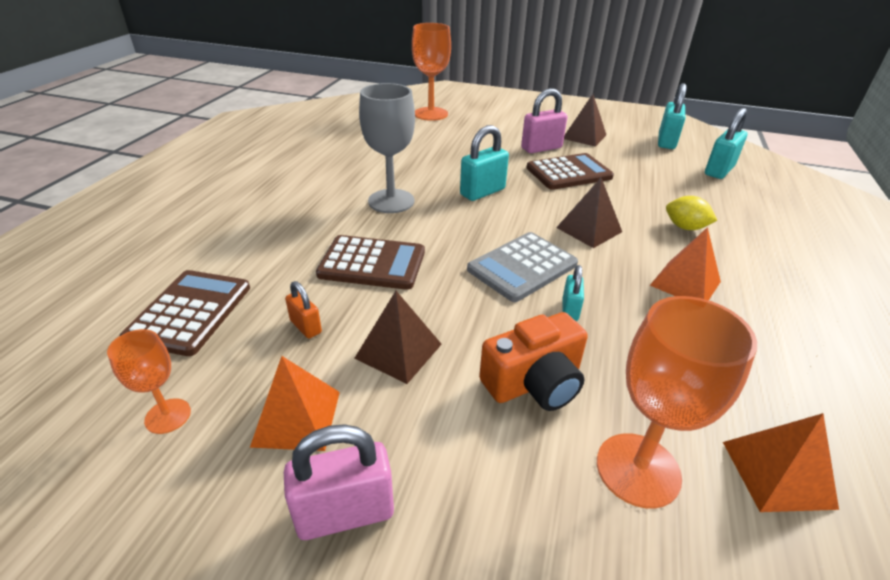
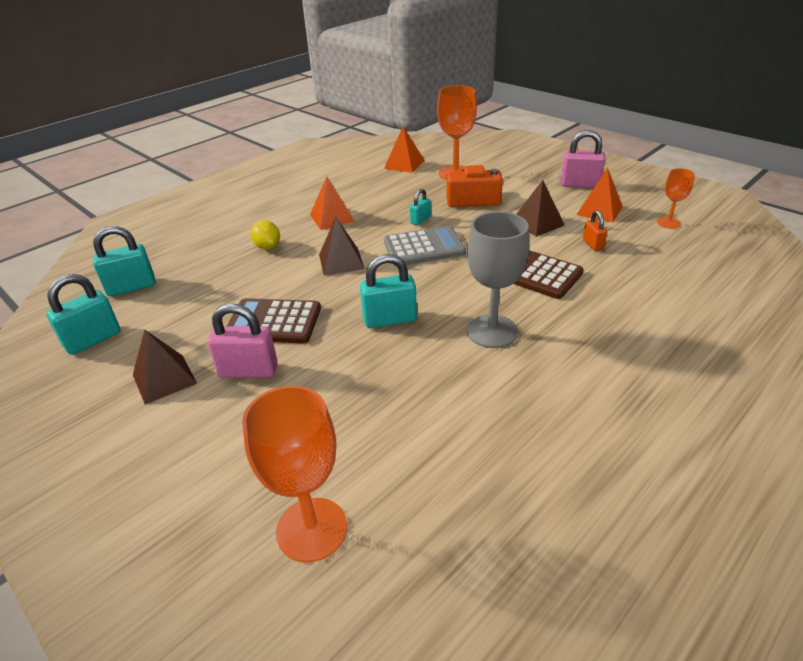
camera: 150 degrees left, 0 degrees up
brown calculator [120,270,250,356] -> none

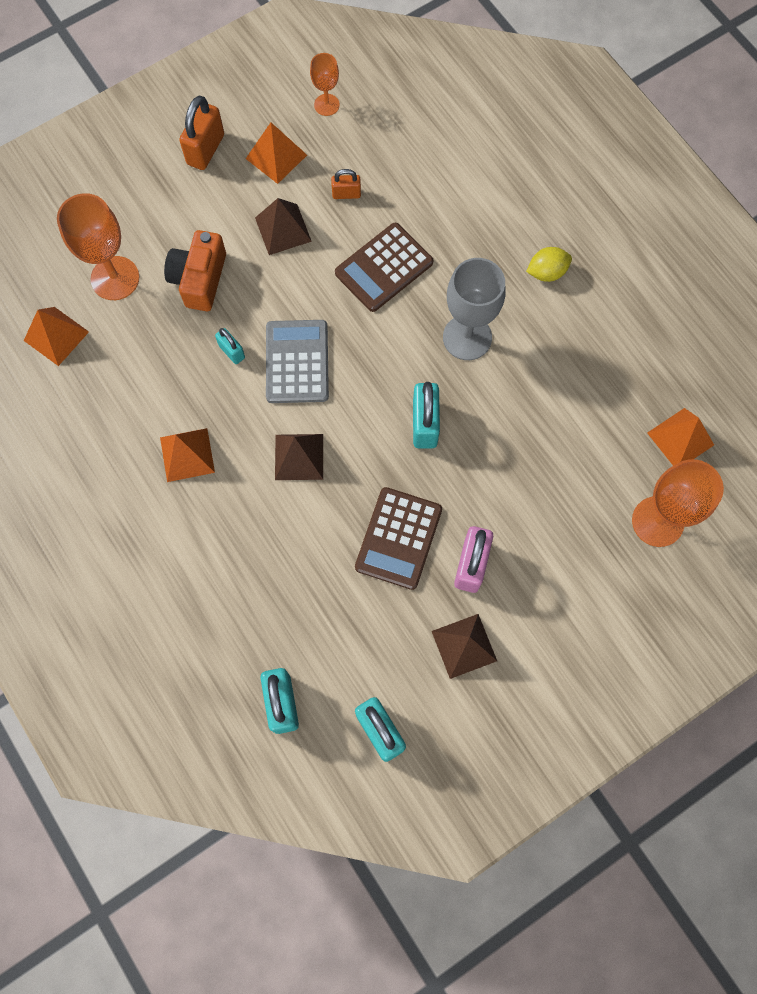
camera: 80 degrees left, 35 degrees up
yellow lemon [250,220,280,250] -> yellow lemon moved to [526,247,572,282]
pink padlock [561,130,605,188] -> orange padlock [179,95,224,170]
none -> orange pyramid [647,408,714,466]

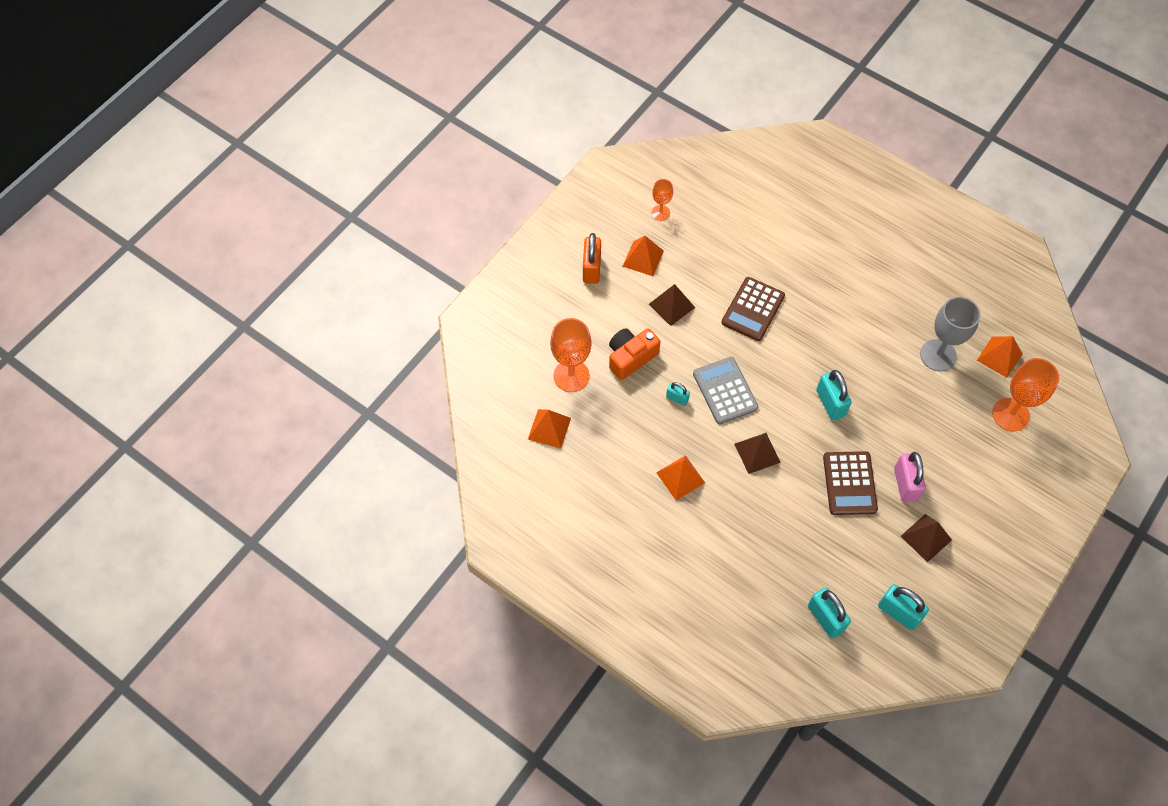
camera: 20 degrees left, 10 degrees down
orange camera [164,230,226,311] -> orange camera turned 60 degrees clockwise [609,328,660,380]
orange padlock [331,169,361,199] -> none
grey goblet [443,258,506,360] -> grey goblet moved to [920,297,981,371]
yellow lemon [526,247,572,282] -> none

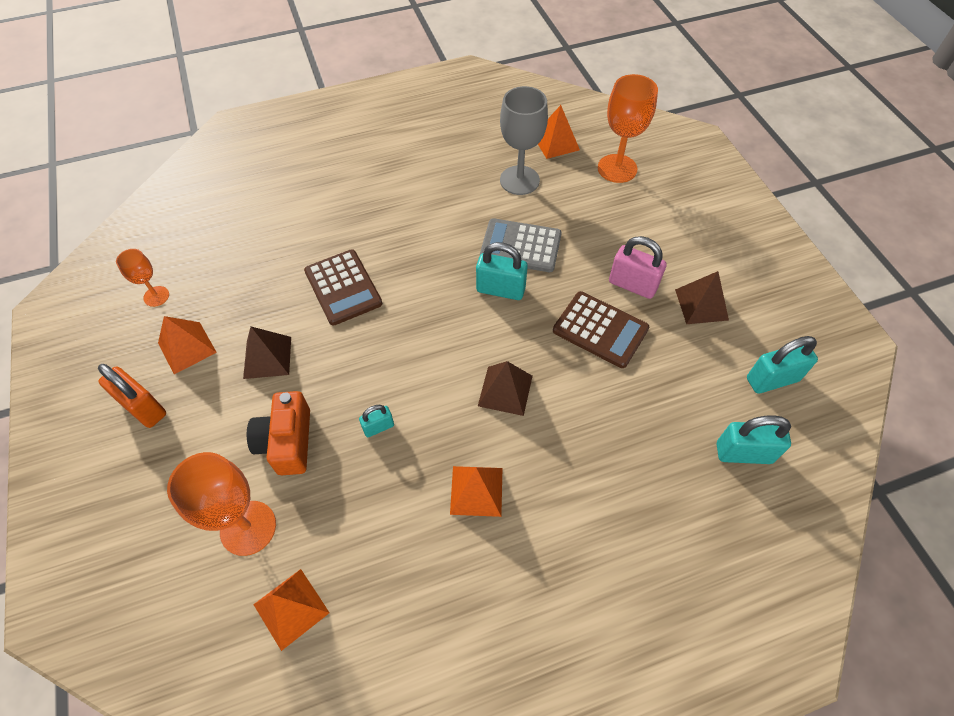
camera: 55 degrees left, 5 degrees down
grey calculator [693,357,759,424] -> grey calculator moved to [480,218,562,272]

